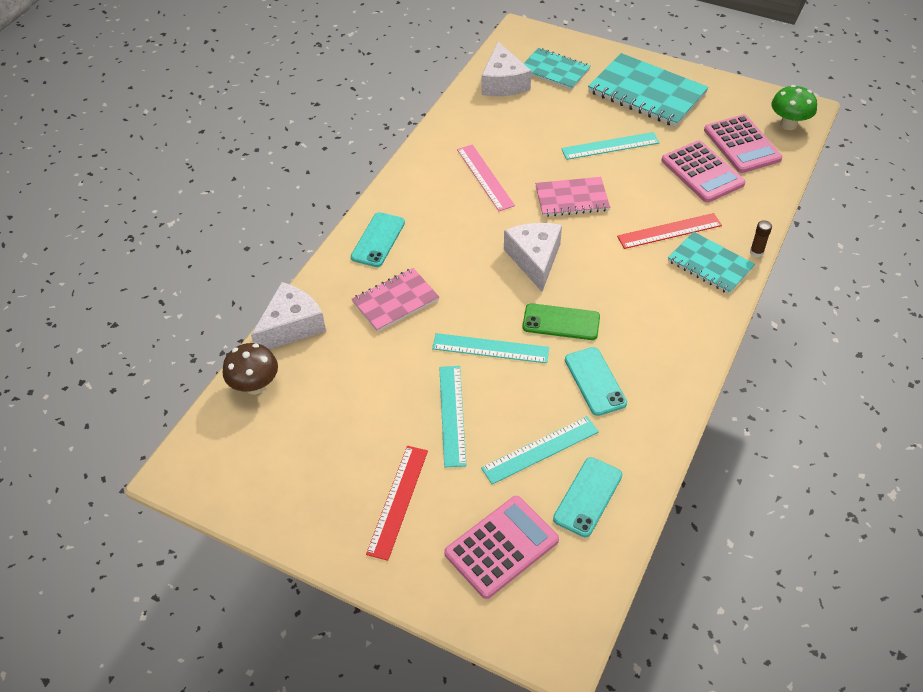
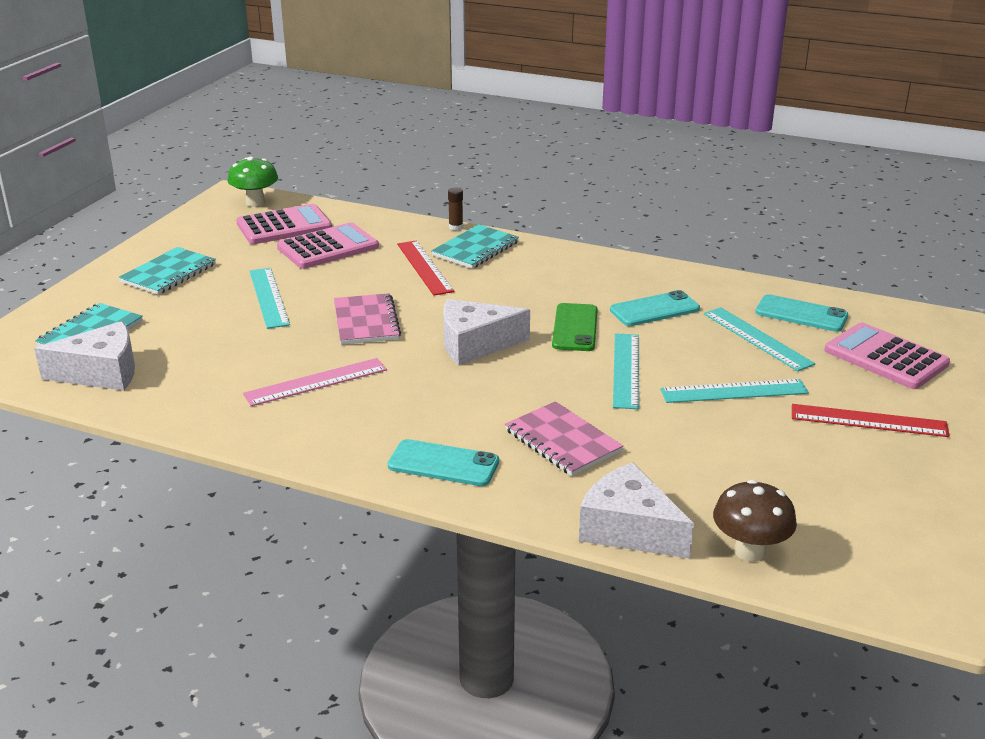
camera: 95 degrees left, 20 degrees down
turquoise notebook [588,53,709,127] -> turquoise notebook [119,247,216,295], size x0.61

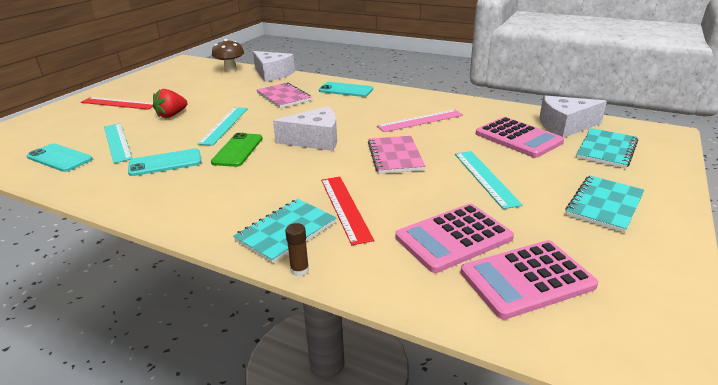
camera: 175 degrees left, 0 degrees up
green mushroom [227,157,278,207] -> none
turquoise ruler [660,379,809,403] -> red strawberry [153,89,187,118]
pink calculator [825,322,950,389] -> pink calculator moved to [476,117,564,158]

